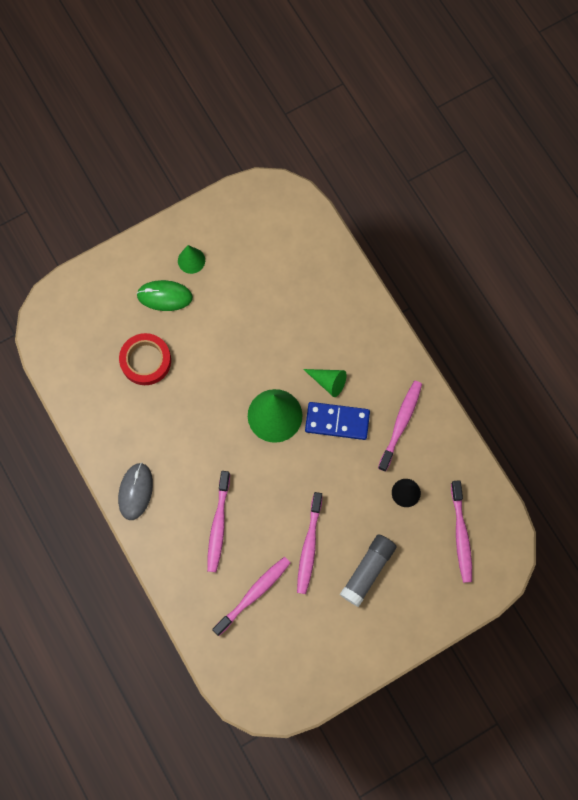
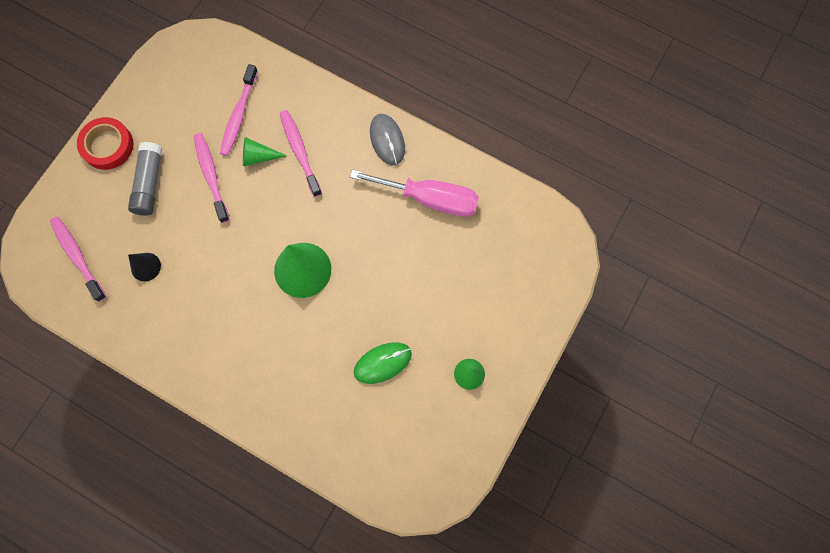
camera: 150 degrees right, 0 degrees up
red tape [119,333,171,385] -> red tape moved to [77,117,134,170]
green mouse [136,280,193,311] -> green mouse moved to [354,342,412,384]
green cone [303,369,347,397] -> green cone moved to [243,137,287,166]
blue domino [305,402,370,440] -> none
pink toothbrush [378,381,422,472] -> none
none -> pink screwdriver [350,169,479,217]

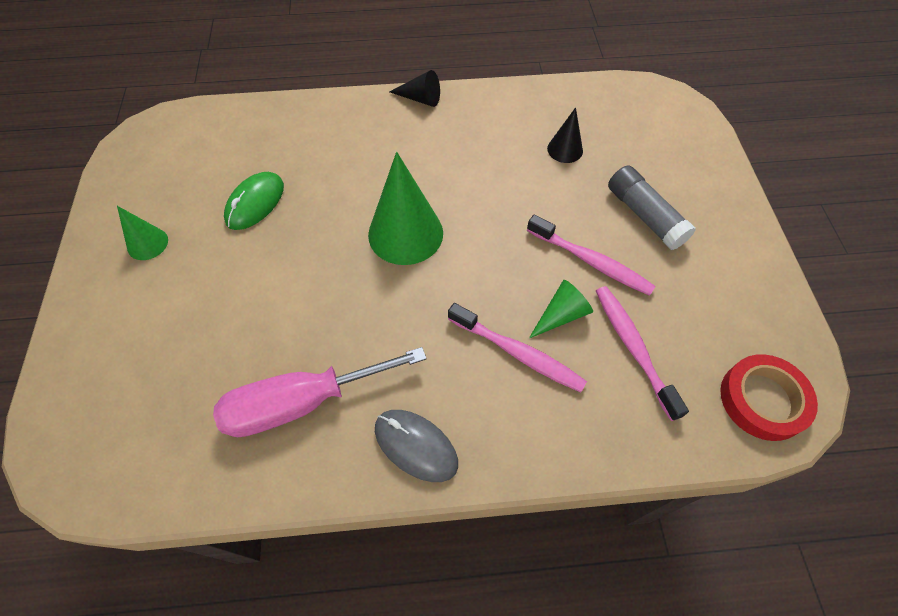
camera: 145 degrees right, 15 degrees down
pink toothbrush [50,217,106,302] -> none
red tape [77,117,134,170] -> red tape moved to [721,354,818,441]
none -> black cone [390,70,440,107]

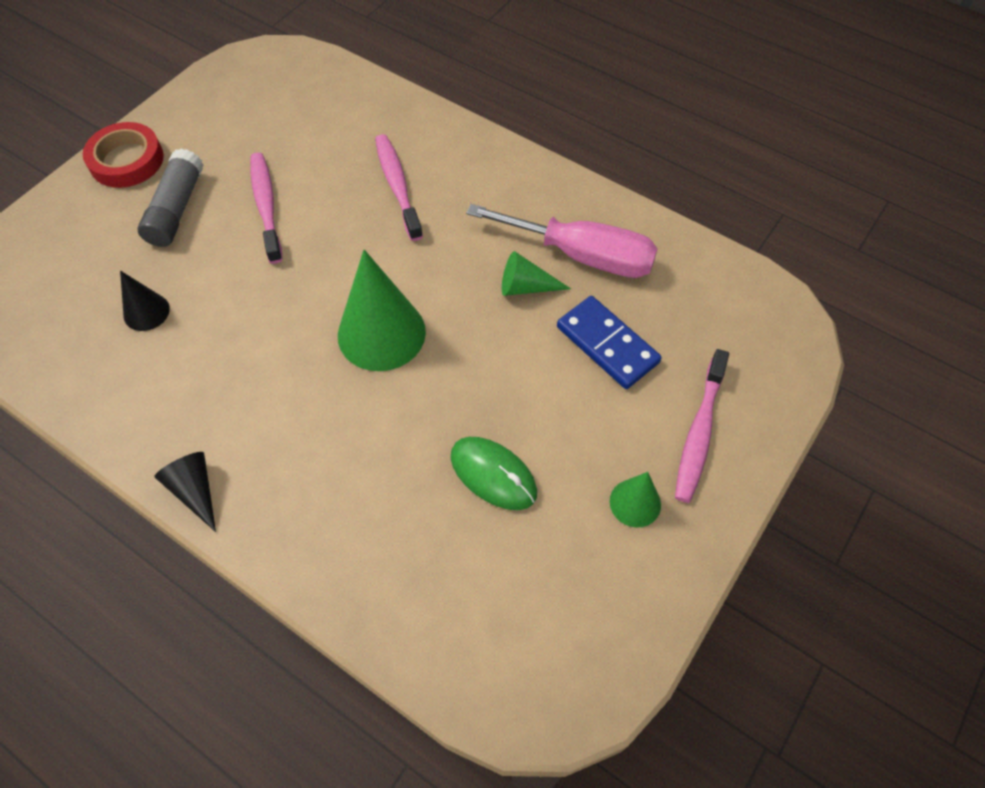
camera: 140 degrees left, 0 degrees up
green mouse [224,172,284,230] -> green mouse turned 60 degrees clockwise [451,437,537,510]
grey mouse [375,410,458,482] -> none
green cone [529,280,593,338] -> green cone moved to [502,251,571,296]
pink toothbrush [596,286,689,421] -> pink toothbrush moved to [675,349,729,503]
red tape [721,354,818,441] -> red tape moved to [83,122,164,188]
none -> blue domino [557,296,662,389]

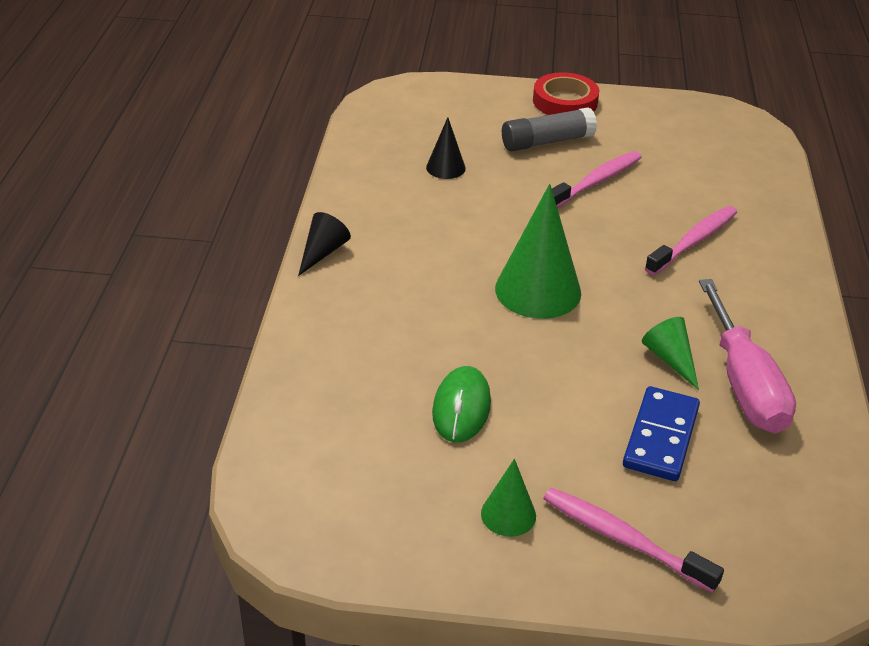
camera: 60 degrees right, 20 degrees down
pink toothbrush [675,349,729,503] -> pink toothbrush turned 45 degrees clockwise [543,488,724,593]

